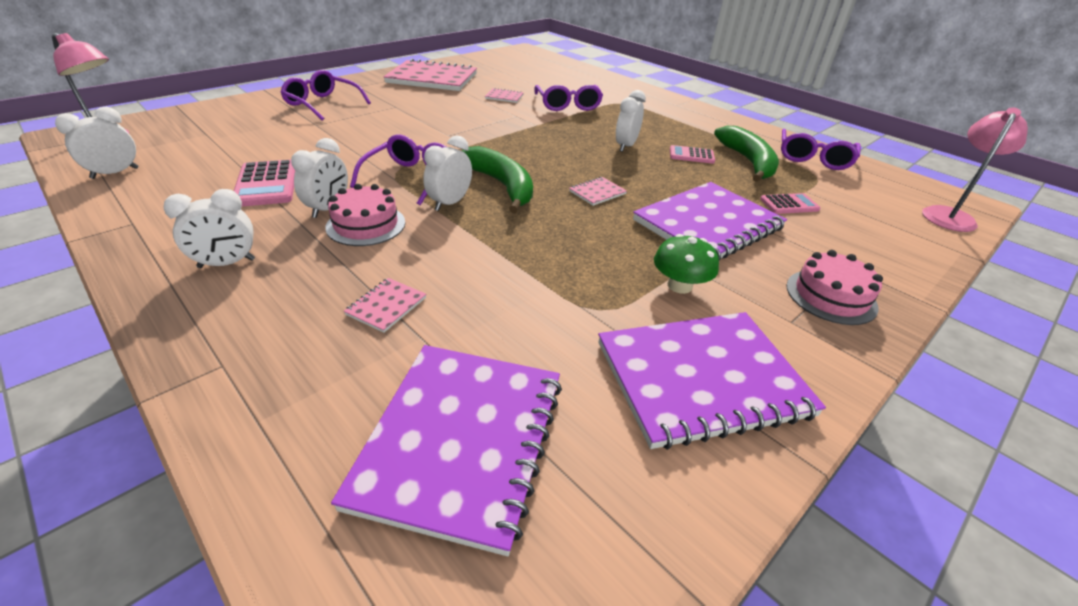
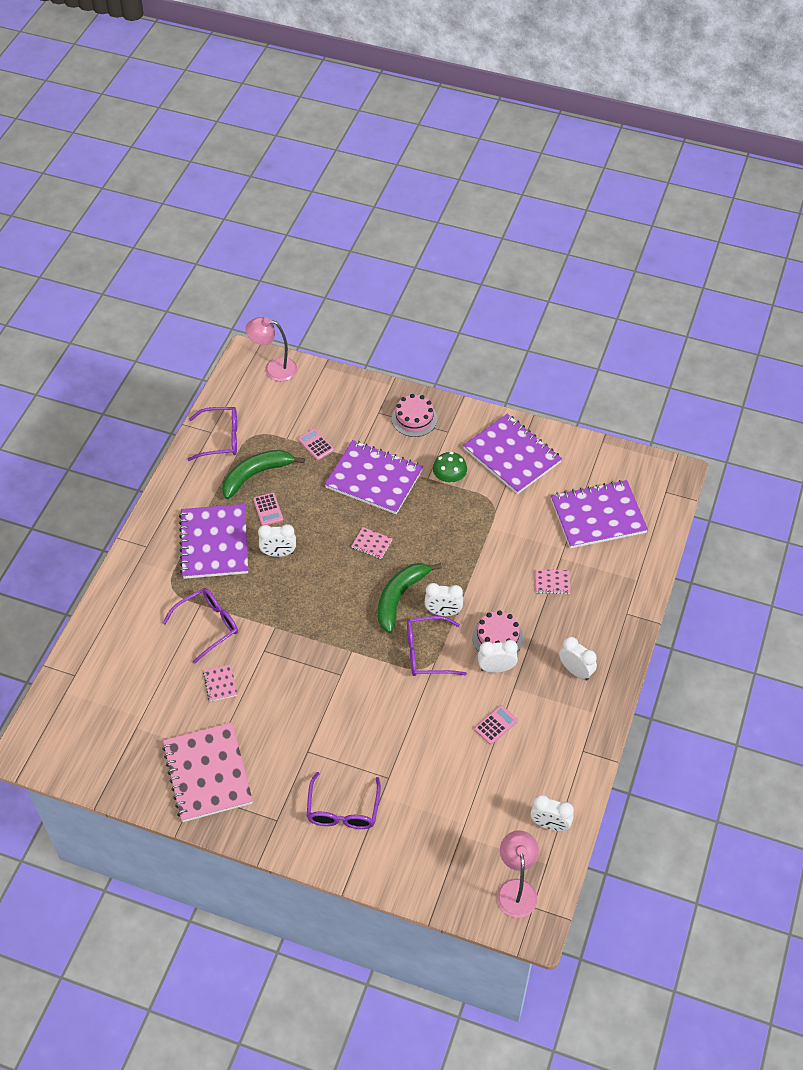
camera: 115 degrees left, 15 degrees up
pink calculator [234,160,295,206] -> pink calculator [474,705,518,745], size x0.62
none -> purple notebook [179,504,248,579]

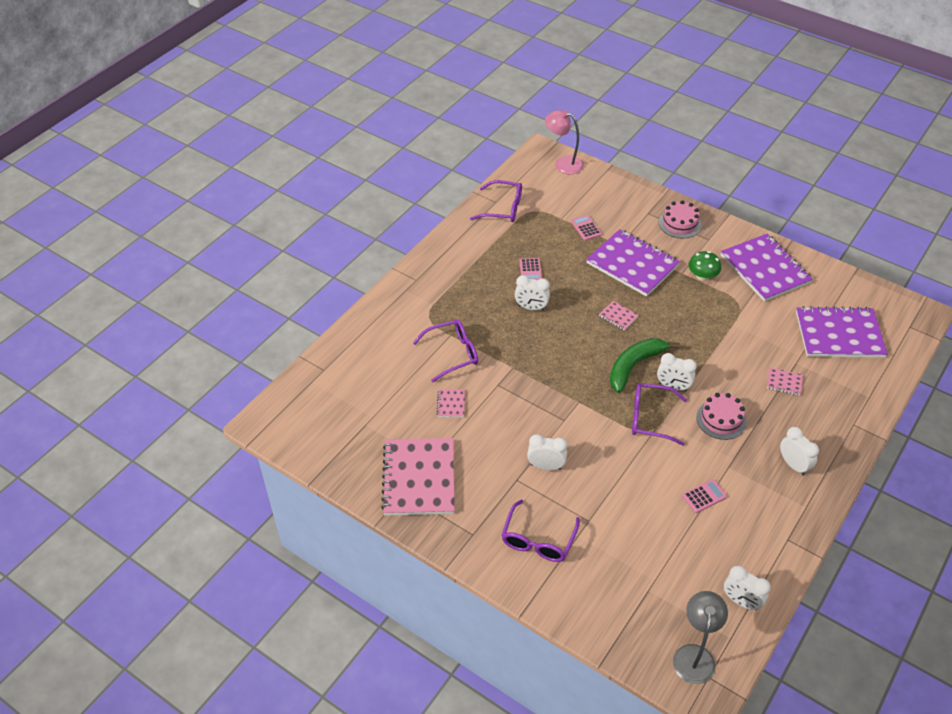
camera: 15 degrees right, 5 degrees down
purple notebook [179,504,248,579] -> none
green banana [222,450,305,499] -> none
white clock [478,640,518,673] -> white clock moved to [527,434,567,470]
pink lamp [497,830,539,918] -> grey lamp [673,591,728,684]

